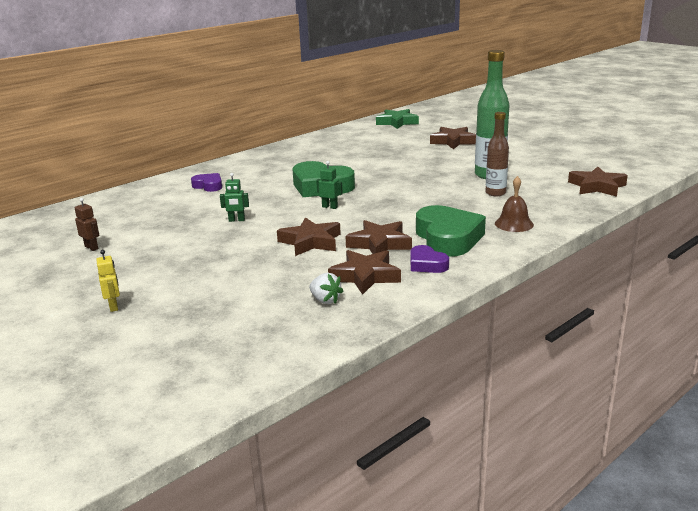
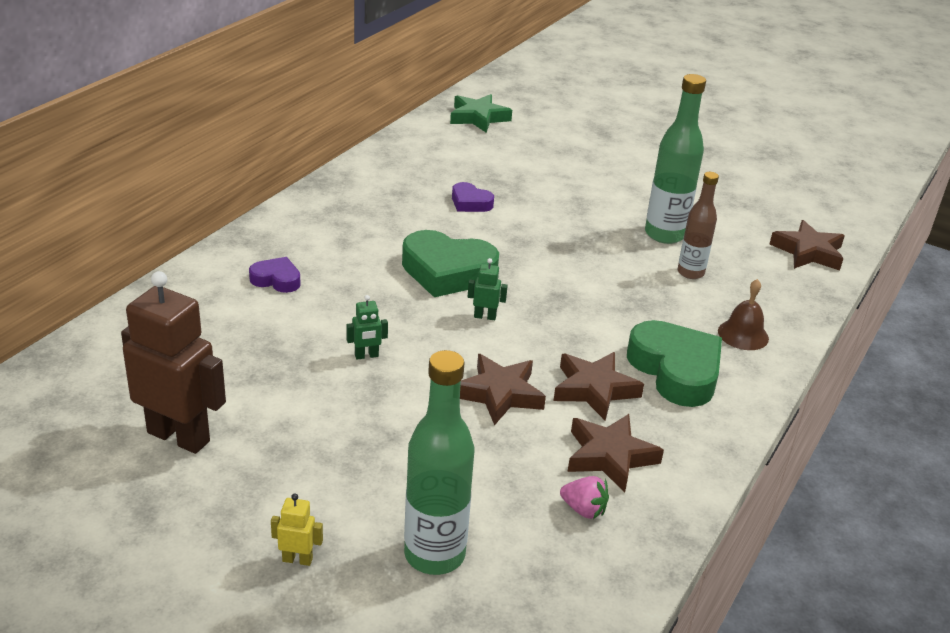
camera: 20 degrees left, 10 degrees up
brown robot [75,198,99,251] -> brown robot [121,271,226,454], size x2.42
yellow robot [96,250,120,312] -> yellow robot turned 45 degrees counterclockwise [271,494,323,566]
white strawberry [309,273,344,304] -> pink strawberry [560,476,609,519]
purple heart [410,245,449,273] -> purple heart moved to [452,182,494,212]
brown star [430,127,476,149] -> none
none -> green bottle [404,350,474,575]

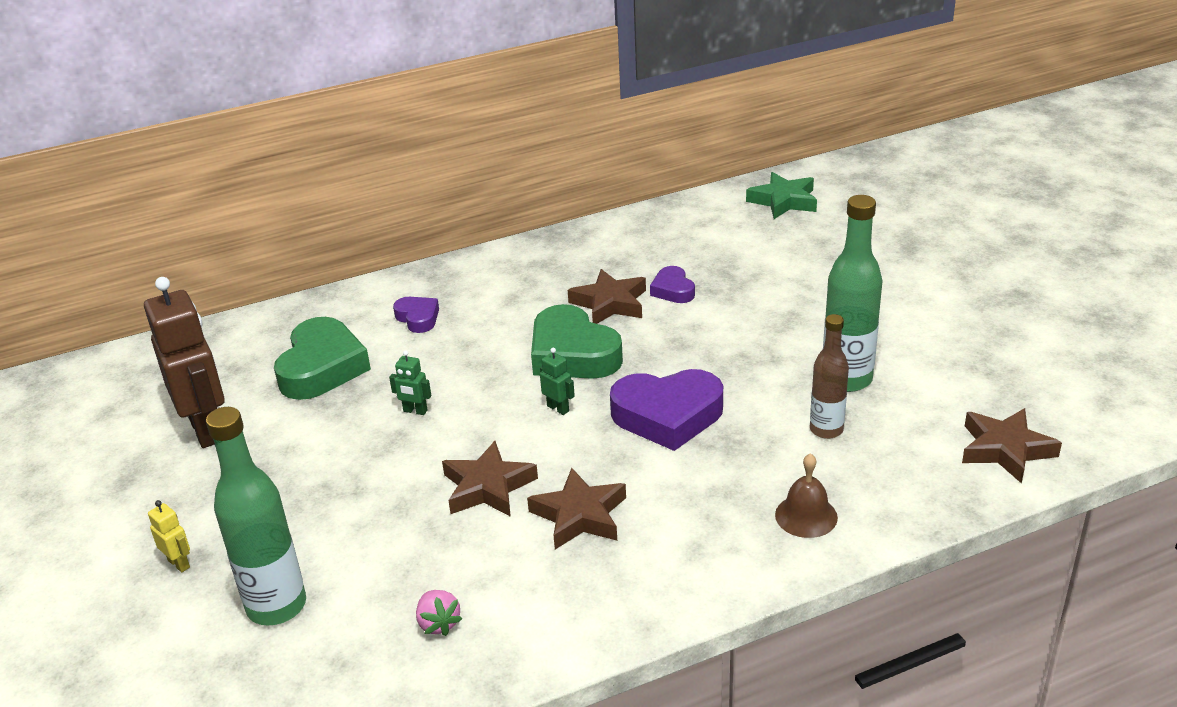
camera: 40 degrees right, 0 degrees up
brown star [568,414,664,492] -> brown star moved to [568,269,646,324]
green heart [627,320,722,407] -> green heart moved to [274,317,371,400]
none -> purple heart [610,369,723,451]

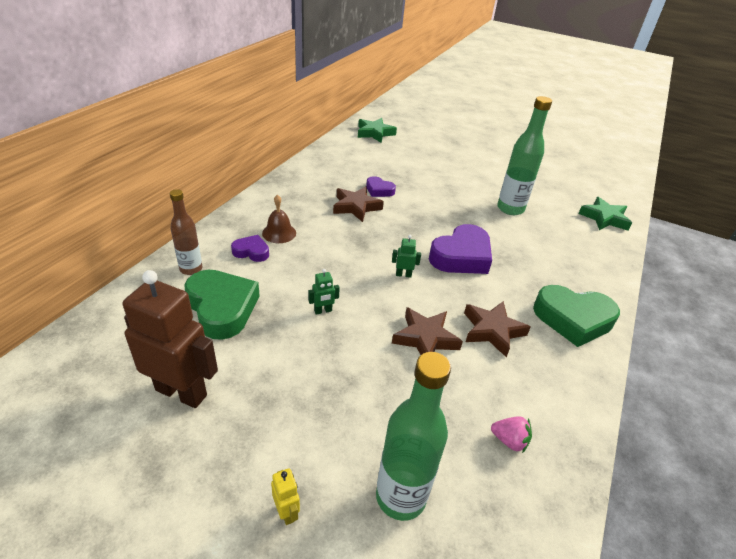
camera: 45 degrees left, 5 degrees up
yellow robot [148,500,190,572] -> yellow robot turned 60 degrees clockwise [271,468,300,525]
green heart [531,304,623,379] -> green heart moved to [533,285,620,347]
brown bell [775,453,838,538] -> brown bell moved to [262,194,296,243]
brown bottle [810,314,849,439] -> brown bottle moved to [170,189,202,275]
brown star [962,408,1062,484] -> green star [578,197,632,231]

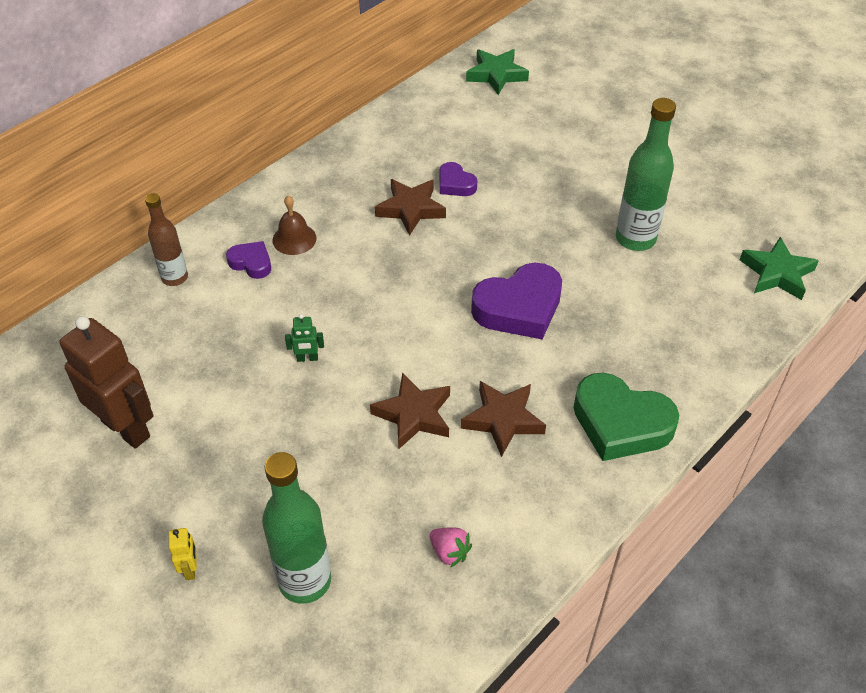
camera: 20 degrees right, 10 degrees up
green heart [184,270,260,340] -> none
green robot [392,235,421,278] -> none

